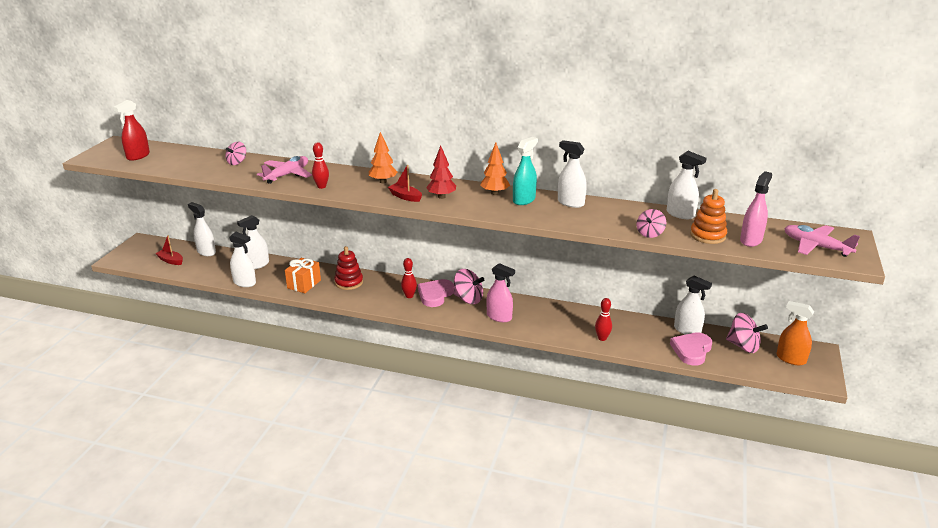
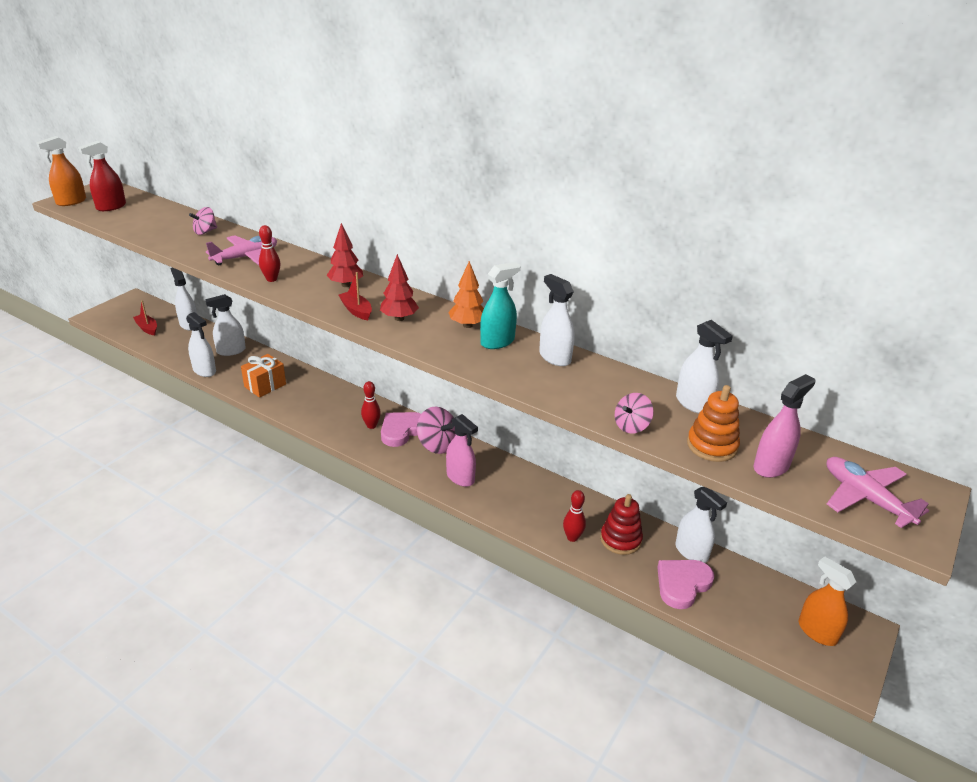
camera: 15 degrees right, 5 degrees up
red stacking toy [334,246,363,290] -> red stacking toy moved to [600,494,643,555]
orange tree [369,132,397,183] -> red tree [327,223,363,287]
pink spinning top [726,313,768,353] -> none
none -> orange spray bottle [36,136,86,206]

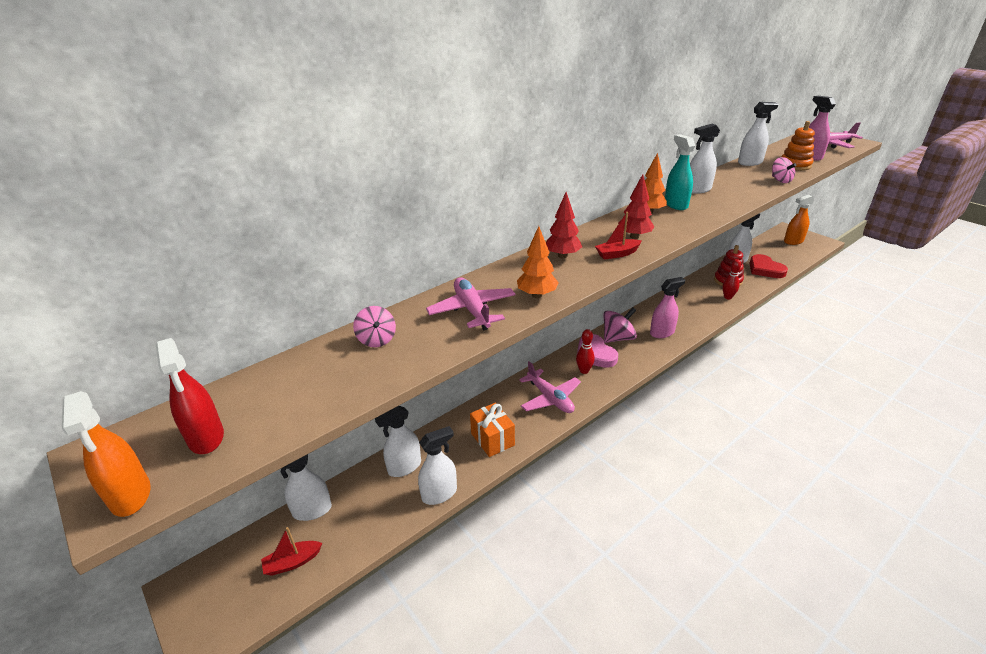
camera: 70 degrees left, 0 degrees up
white spray bottle [205,294,246,356] -> white spray bottle turned 60 degrees clockwise [375,406,421,477]
red bowling pin [259,225,280,282] -> orange tree [517,226,559,298]
pink heart [657,560,714,609] -> red heart [749,254,788,278]
none -> pink plane [519,361,581,413]

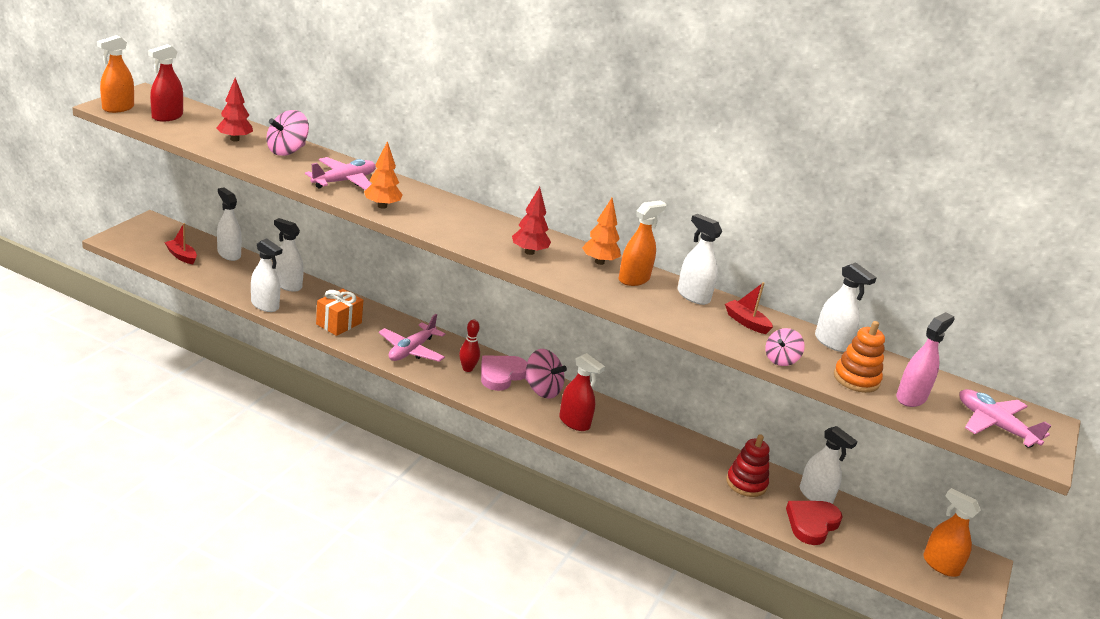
camera: 60 degrees right, 5 degrees down
pink spinning top [353,306,396,347] -> pink spinning top [266,110,309,156], size x1.53
red tree [546,192,582,258] -> red tree moved to [216,77,253,141]
red boat [595,212,642,259] -> red boat moved to [725,282,773,334]
pink spray bottle [650,277,685,338] -> red spray bottle [559,353,605,431]
turquoise spray bottle [665,134,695,210] -> orange spray bottle [619,200,666,286]
red bowling pin [722,259,741,300] -> none

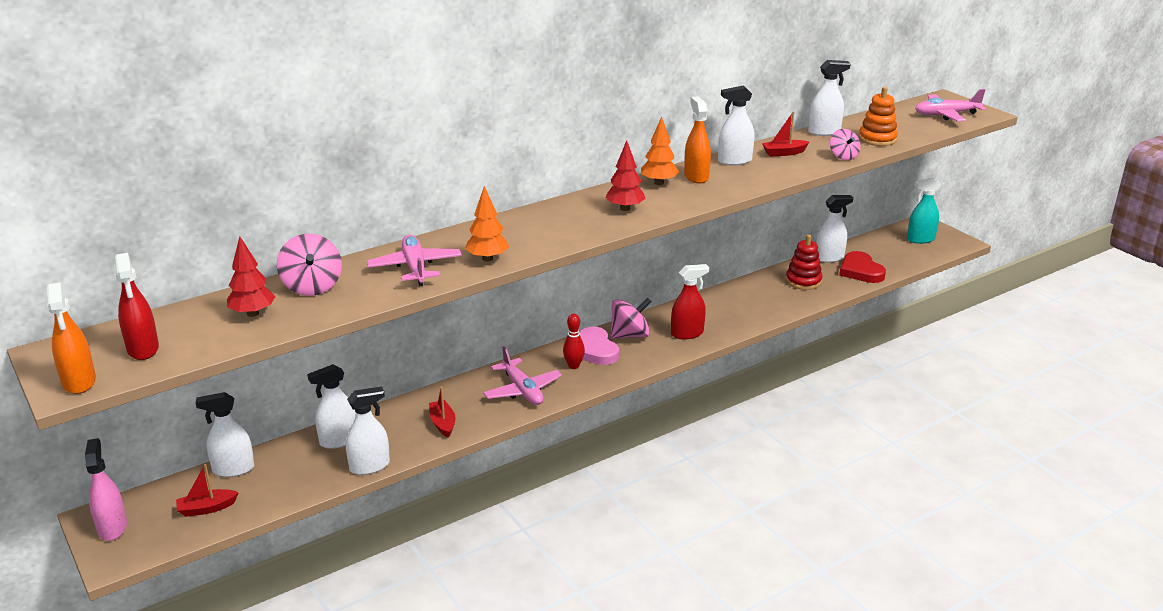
camera: 55 degrees left, 0 degrees up
orange gift [316,289,363,336] -> red boat [429,386,456,438]
pink spray bottle [896,312,955,407] -> pink spray bottle moved to [85,438,127,541]
orange spray bottle [923,488,981,577] -> turquoise spray bottle [907,177,941,244]

